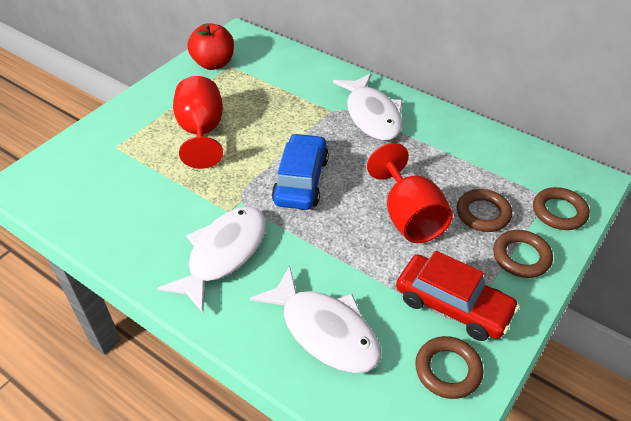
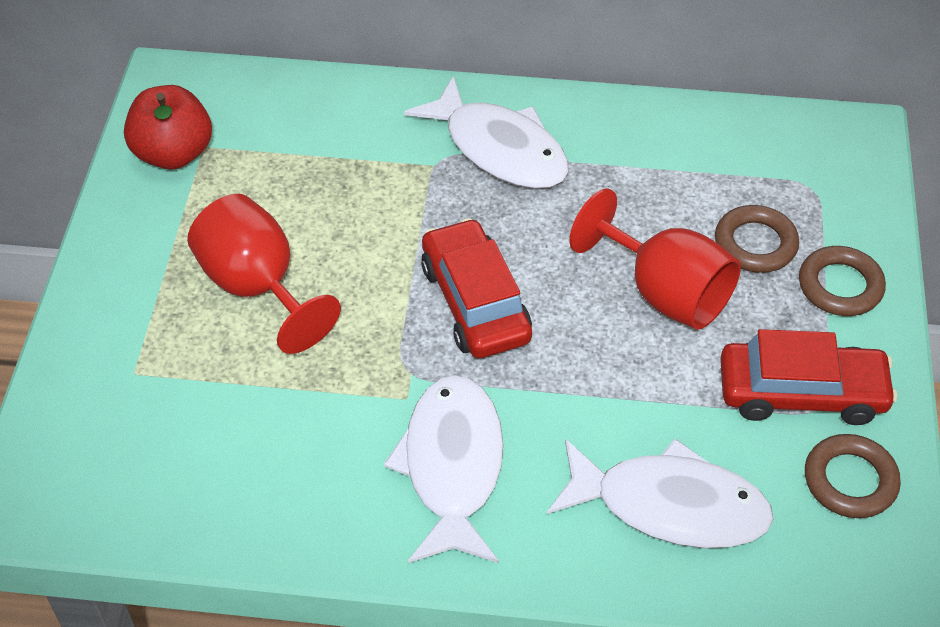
camera: 30 degrees left, 5 degrees up
blue car [272,133,329,210] -> red car [421,218,532,358]
brown ring [533,187,590,230] -> none

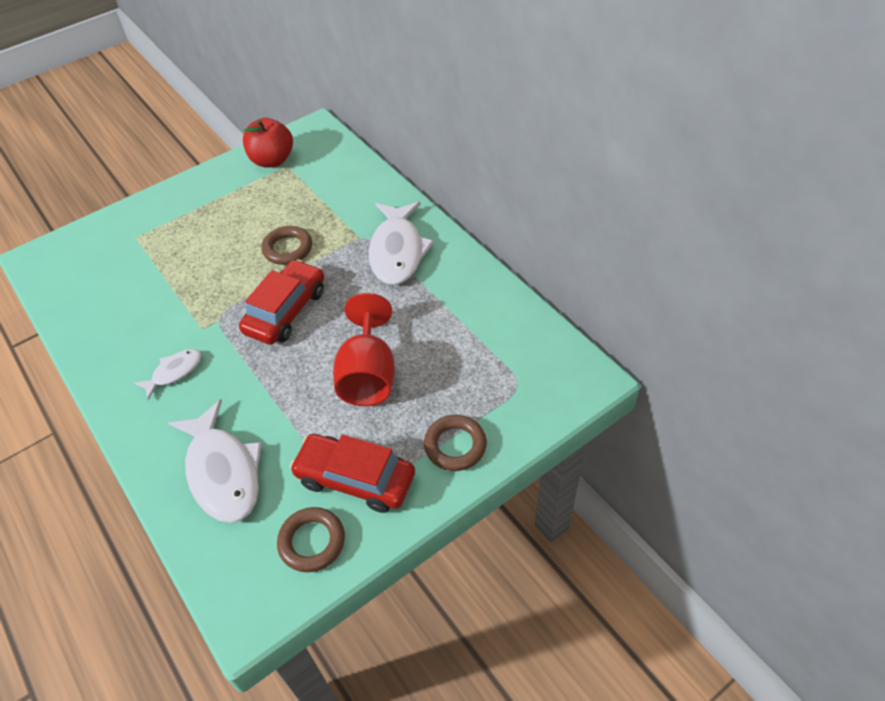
camera: 50 degrees right, 0 degrees up
red goblet [187,194,341,354] -> none
white fish [384,375,503,563] -> white fish [134,349,202,400], size x0.52
brown ring [715,205,799,273] -> brown ring moved to [261,226,312,265]
red car [720,329,897,425] -> red car turned 150 degrees clockwise [290,434,415,513]

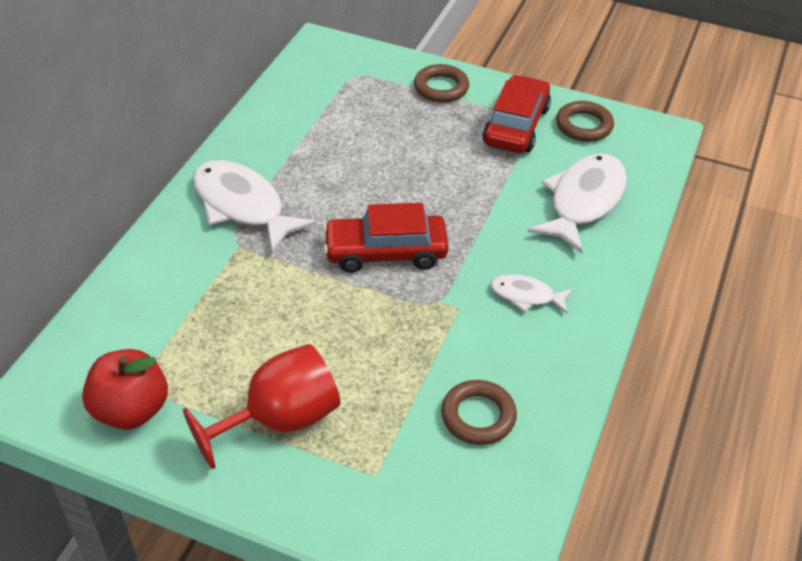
camera: 125 degrees left, 5 degrees down
brown ring [261,226,312,265] -> brown ring moved to [441,380,517,445]
red car [290,434,415,513] -> red car turned 150 degrees counterclockwise [483,75,551,153]
red goblet [333,293,395,406] -> red goblet moved to [183,344,340,469]
white fish [369,202,434,285] -> white fish turned 105 degrees counterclockwise [193,160,317,253]

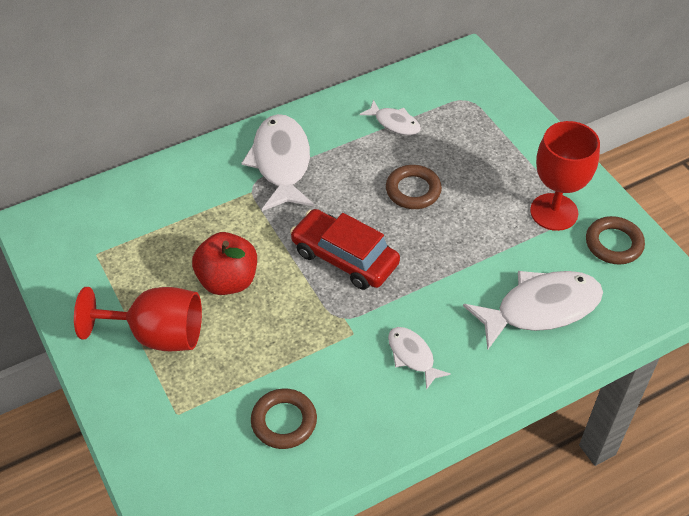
camera: 40 degrees right, 5 degrees up
red apple [82,349,168,430] -> red apple moved to [192,232,257,295]
brown ring [414,64,469,103] -> brown ring moved to [386,165,442,209]
red car [483,75,551,153] -> red goblet [530,121,600,231]
none -> white fish [359,100,421,135]

